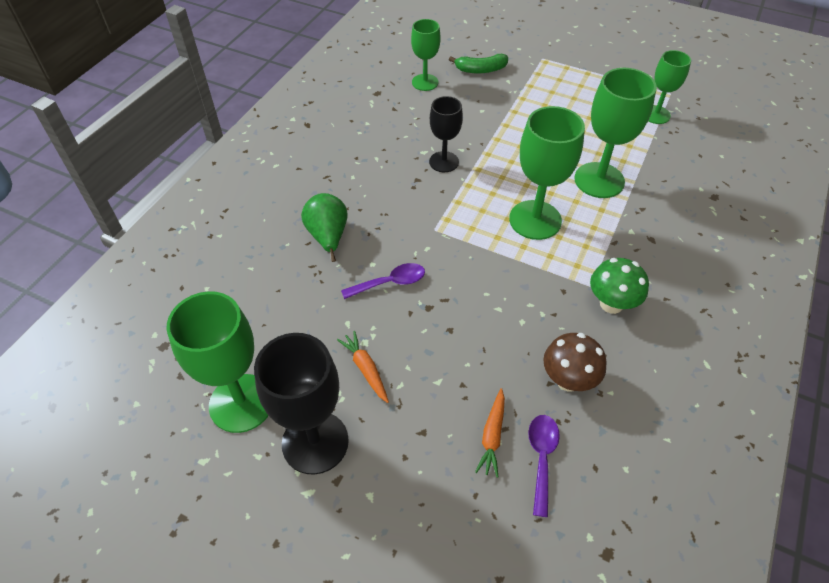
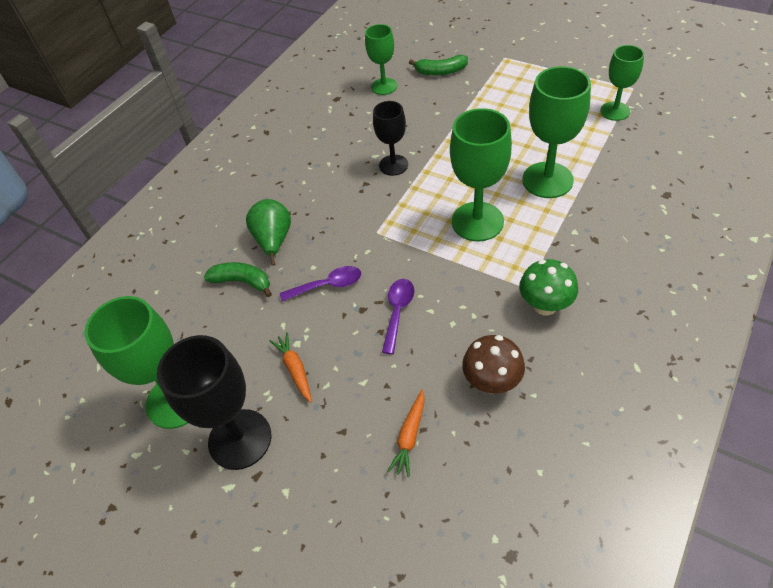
camera: 10 degrees right, 0 degrees up
purple spoon [528,415,560,517] -> purple spoon moved to [382,279,414,354]
none -> green banana [204,262,272,297]

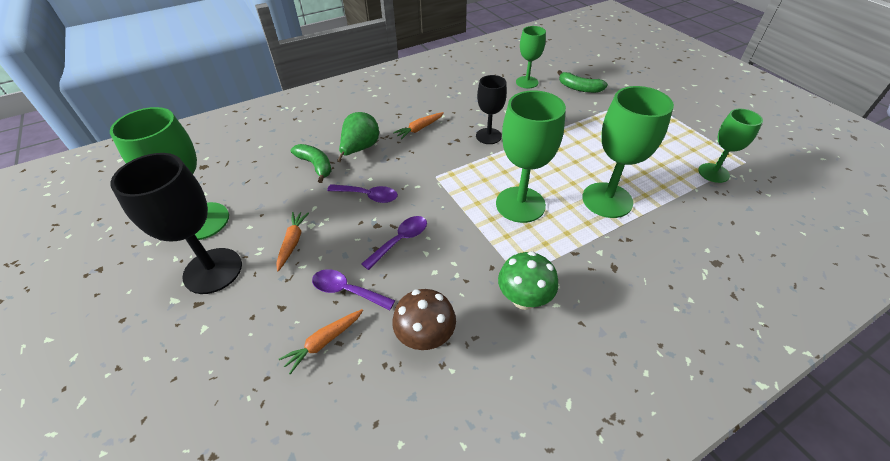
camera: 25 degrees right, 5 degrees down
none -> purple spoon [312,269,395,310]
none -> orange carrot [393,112,444,139]

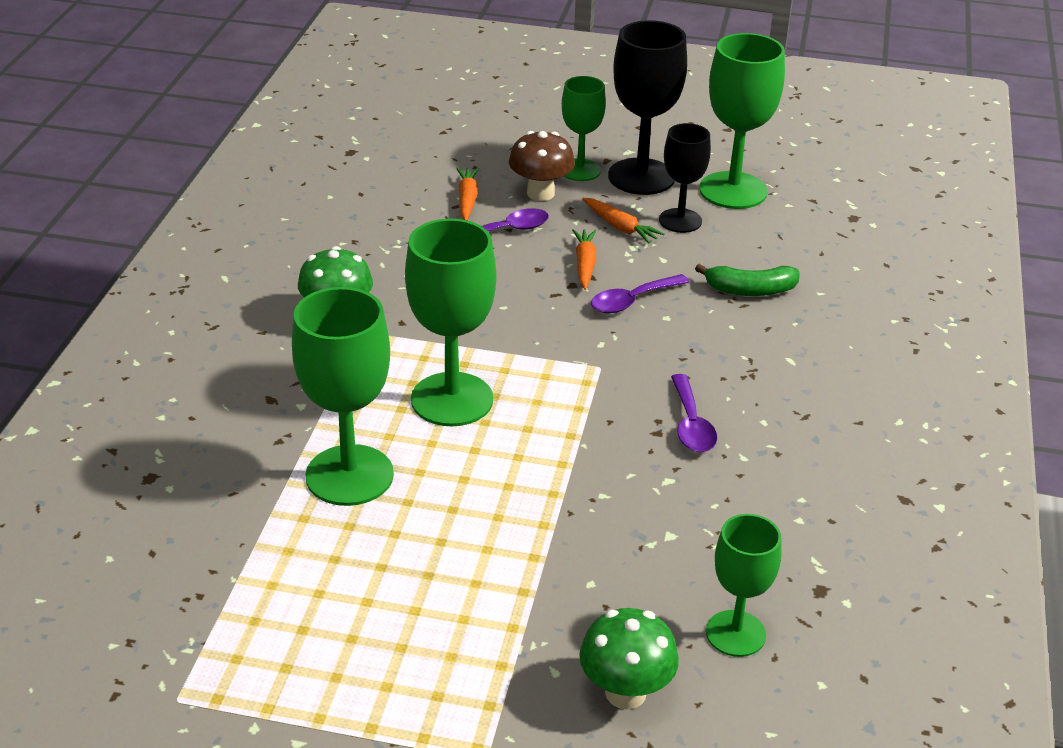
camera: 130 degrees right, 10 degrees down
green pear [337,112,379,162] -> none
purple spoon [362,216,427,270] -> purple spoon moved to [671,374,717,452]
brown mushroom [392,289,456,350] -> brown mushroom moved to [509,131,575,201]
orange carrot [393,112,444,139] -> orange carrot moved to [572,229,596,290]
black goblet [476,75,507,144] -> black goblet moved to [659,123,711,233]
green banana [557,70,608,93] -> green mushroom [579,608,679,709]
green goblet [698,109,763,183] -> green goblet moved to [562,76,606,181]

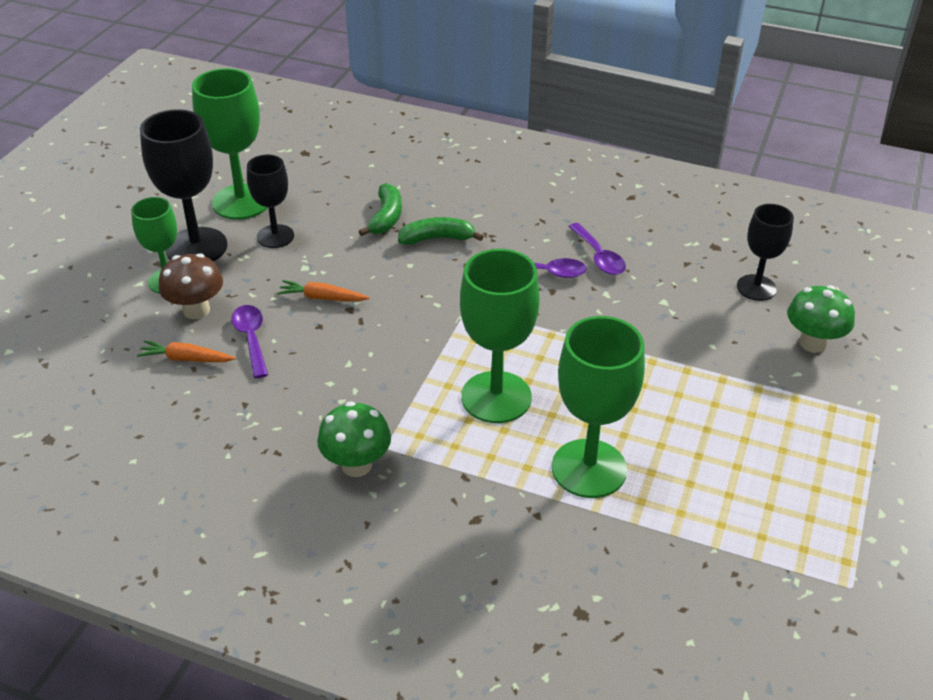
camera: 80 degrees left, 5 degrees up
orange carrot [582,198,665,244] -> none
purple spoon [591,274,690,313] -> purple spoon moved to [568,223,626,275]
green goblet [706,514,782,657] -> black goblet [737,204,794,301]
none -> green banana [398,217,484,245]

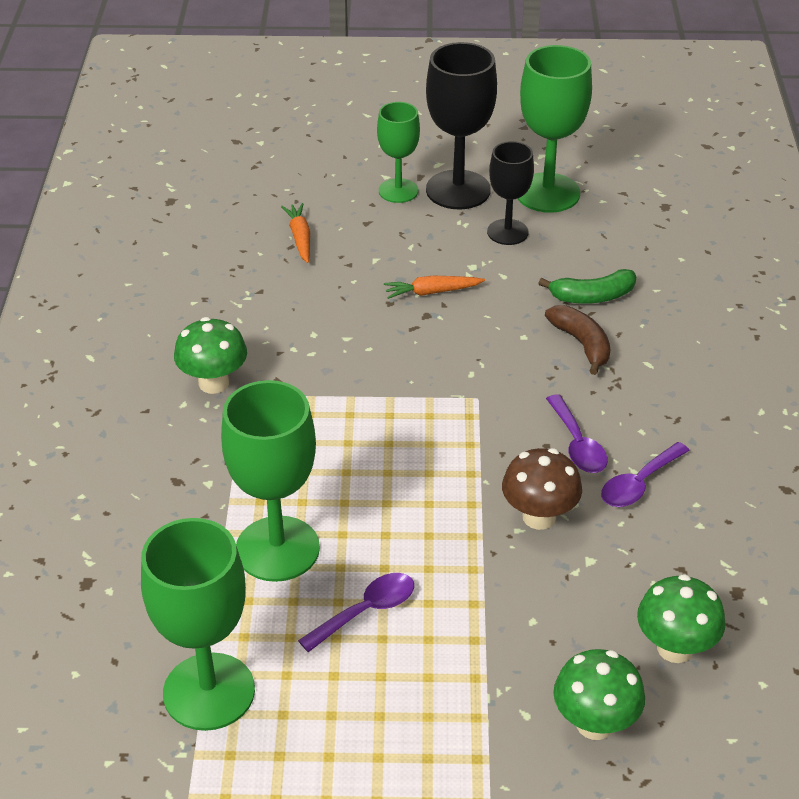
camera: 70 degrees right, 0 degrees up
brown mushroom [159,253,223,319] -> brown mushroom moved to [502,448,582,530]
purple spoon [232,305,268,378] -> purple spoon moved to [298,573,414,652]
orange carrot [277,280,370,301] -> orange carrot turned 90 degrees counterclockwise [384,276,485,299]
green banana [398,217,484,245] -> brown banana [545,305,611,375]
green goblet [460,249,540,423] -> green goblet moved to [141,518,255,731]
black goblet [737,204,794,301] -> green mushroom [637,574,725,663]

